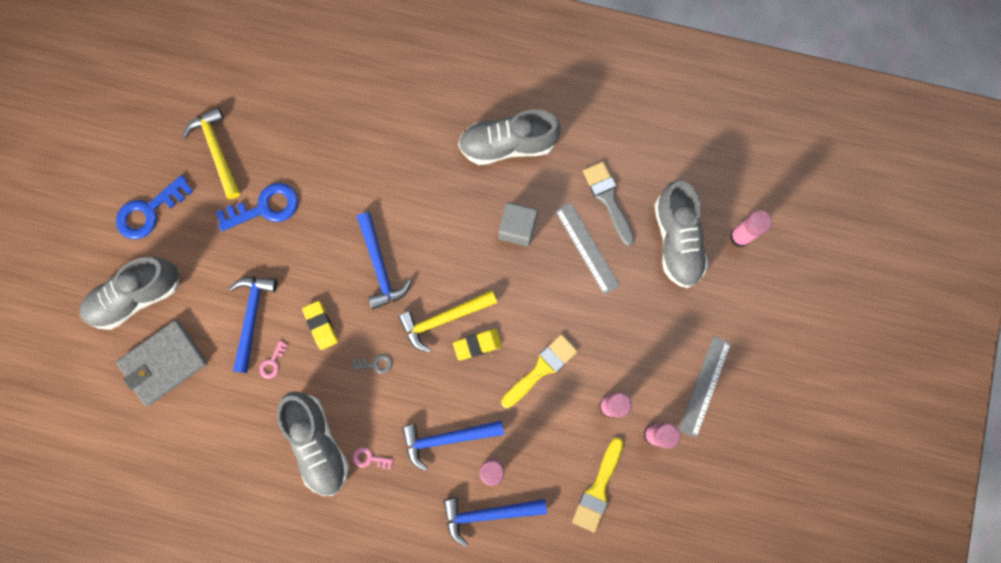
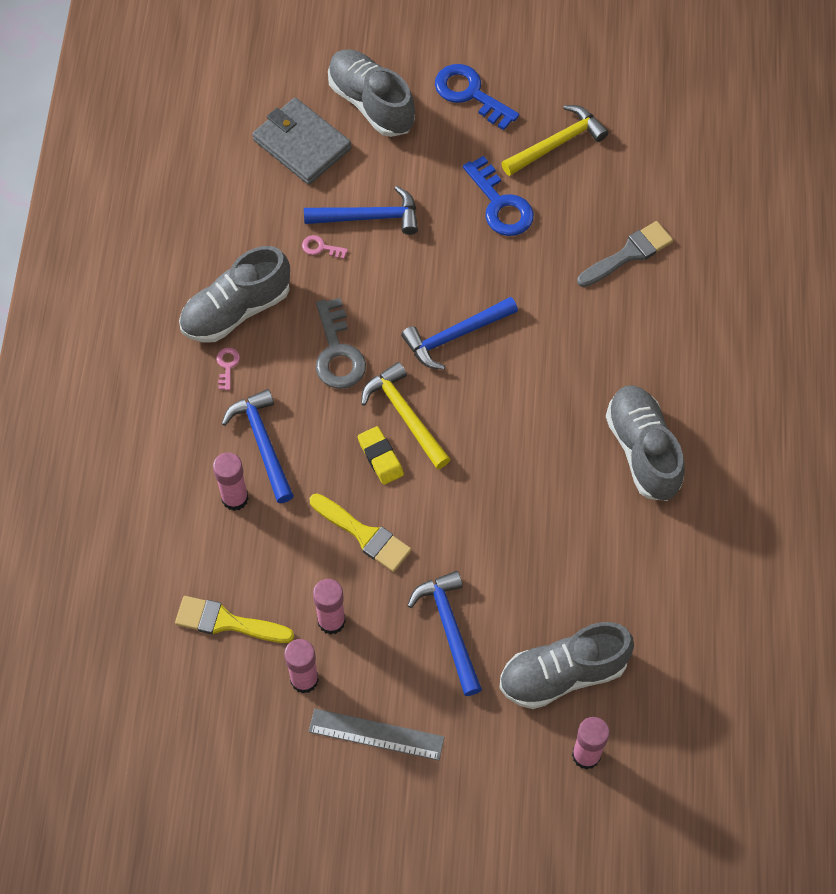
camera: 80 degrees right, 15 degrees down
yellow eraser [302,301,338,350] -> none
grey key [352,354,392,374] -> grey key [316,298,366,389], size x2.15
blue hammer [443,498,547,547] -> blue hammer moved to [407,571,482,696]
grey cube [499,202,538,247] -> none
grey ruler [555,202,620,295] -> none
grey brush [583,162,634,246] -> grey brush moved to [577,221,673,287]

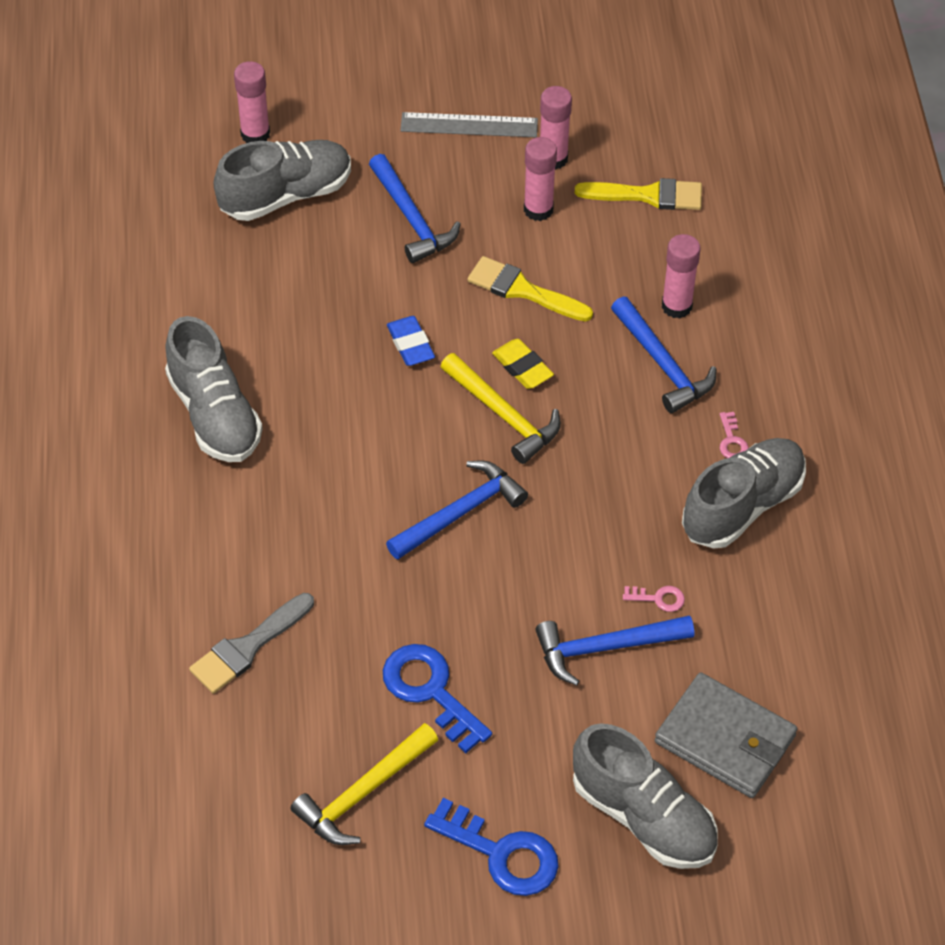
camera: 170 degrees right, 10 degrees down
grey key [316,298,366,389] -> none
none -> blue eraser [387,316,435,366]

